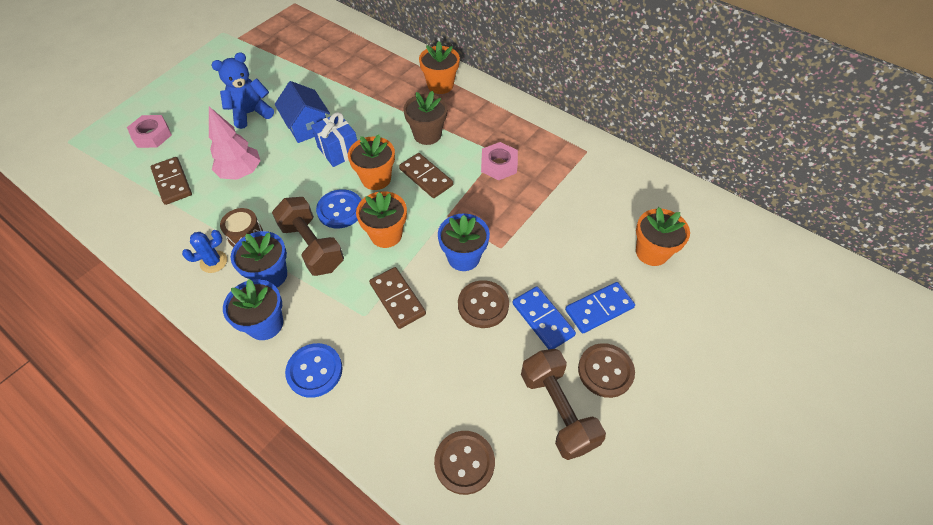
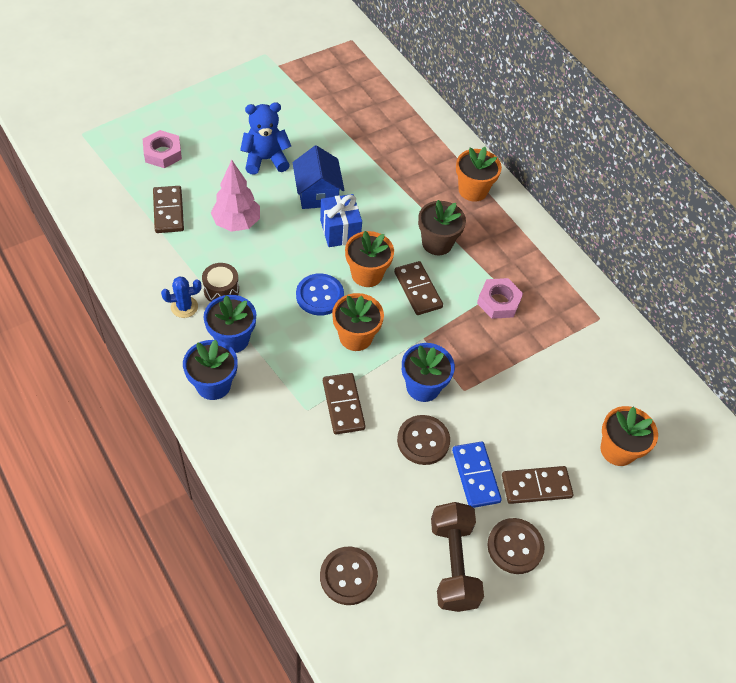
camera: 15 degrees right, 0 degrees up
brown dumbbell [272,197,344,276] -> none
blue button [285,343,343,398] -> none
blue domino [565,282,635,334] -> brown domino [502,466,573,504]

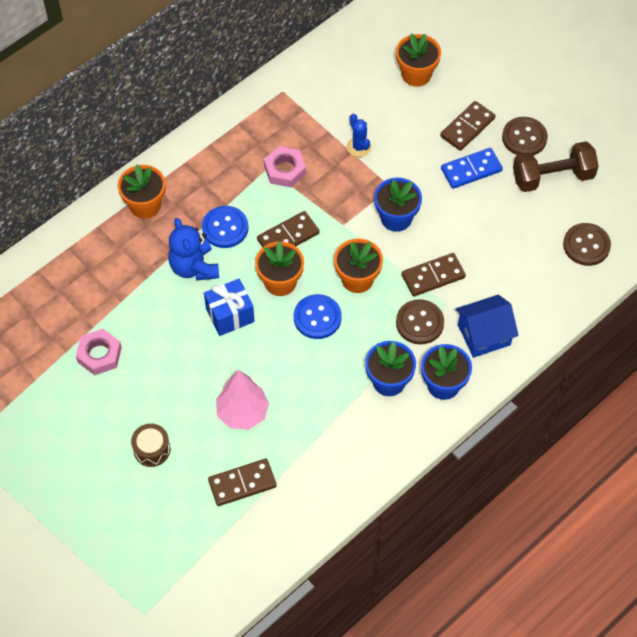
camera: 95 degrees left, 5 degrees up
pink nut [143,130,182,168] -> pink nut moved to [76,329,122,375]
blue cactus [161,276,202,318] -> blue cactus moved to [347,114,372,157]
brown drum [202,263,239,302] -> brown drum moved to [131,424,170,467]
blue teddy bear [240,102,291,175] -> blue teddy bear moved to [168,218,219,281]
blue house [292,145,344,209] -> blue house moved to [455,295,519,358]
brown button [397,415,450,465] -> brown button moved to [396,299,444,344]
brown flower pot [418,200,466,255] -> blue button [202,206,248,248]
brown domino [502,466,573,504] -> brown domino turned 60 degrees clockwise [440,101,495,151]

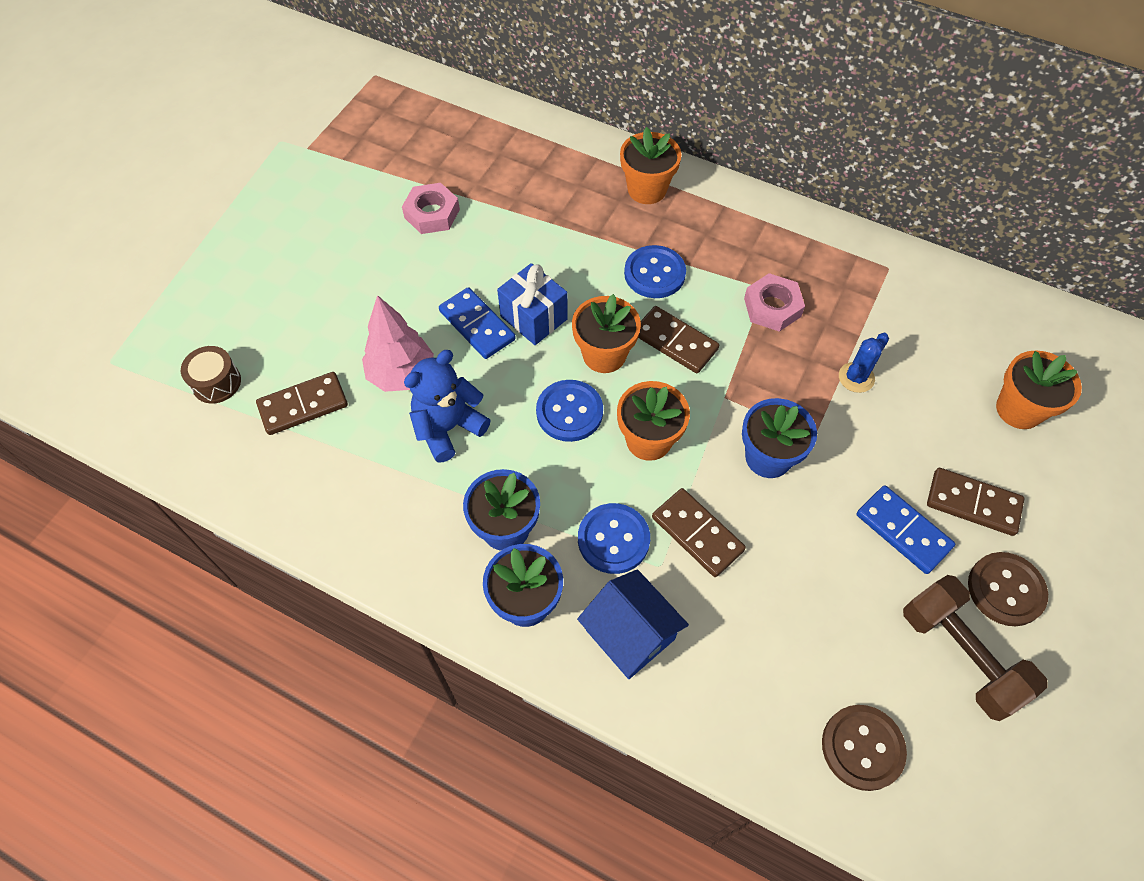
camera: 70 degrees right, 0 degrees up
brown drum [131,424,170,467] -> brown drum moved to [181,346,241,403]
blue teddy bear [168,218,219,281] -> blue teddy bear moved to [404,350,491,463]
brown domino [208,459,277,506] -> brown domino turned 75 degrees counterclockwise [256,372,348,435]
brown button [396,299,444,344] -> blue button [578,503,650,574]
none -> blue domino [439,287,516,359]

